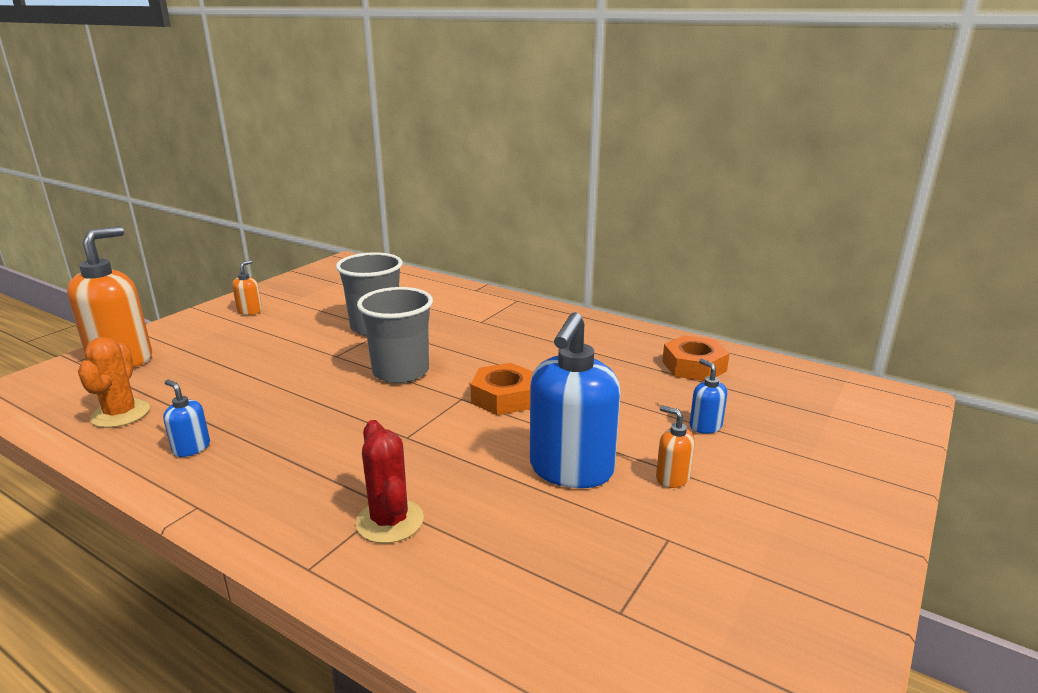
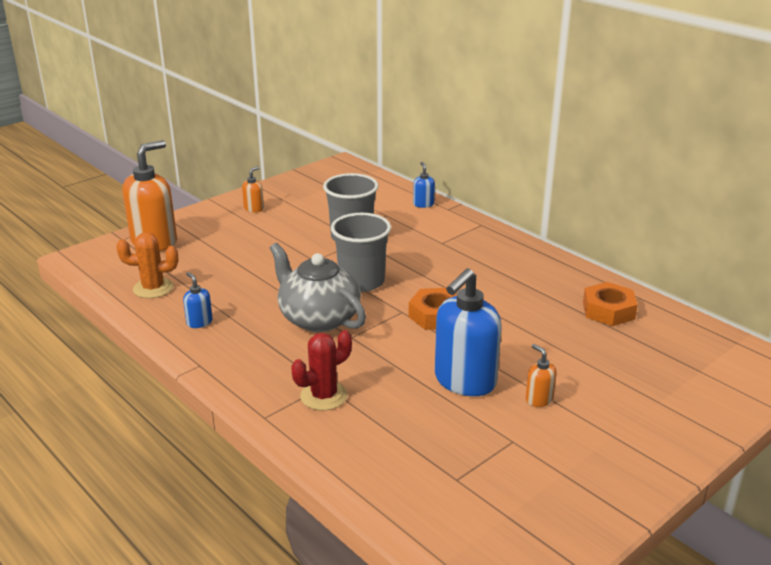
camera: 15 degrees right, 5 degrees up
orange cactus [78,337,150,428] -> orange cactus turned 75 degrees clockwise [116,232,178,298]
red cactus [355,420,424,543] -> red cactus turned 60 degrees clockwise [291,330,352,410]
blue soap dispenser [690,359,727,434] -> blue soap dispenser moved to [413,162,435,208]
none -> grey teapot [270,243,366,332]

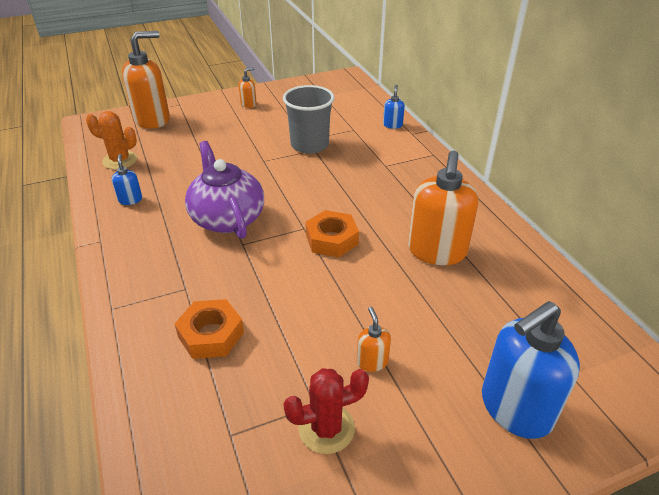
camera: 20 degrees right, 10 degrees up
grey teapot [270,243,366,332] -> purple teapot [185,141,264,239]
red cactus [291,330,352,410] -> red cactus moved to [283,368,369,454]
grey cup [331,213,391,292] -> none
blue soap dispenser [435,268,502,396] -> blue soap dispenser moved to [482,301,580,439]
orange nut [583,282,638,326] -> orange nut moved to [175,299,244,359]
none -> orange soap dispenser [408,150,479,265]

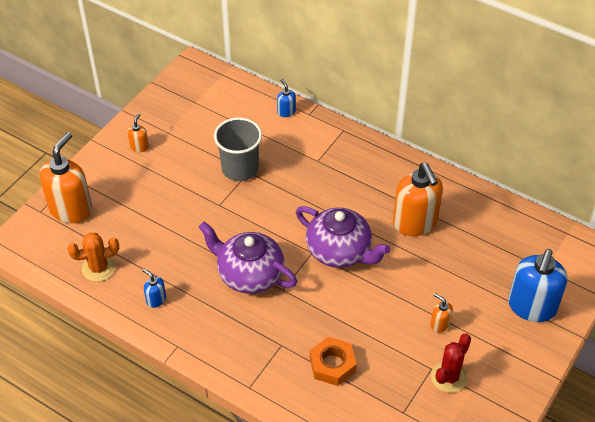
camera: 35 degrees left, 10 degrees up
orange nut [306,210,359,257] -> purple teapot [296,206,390,268]

